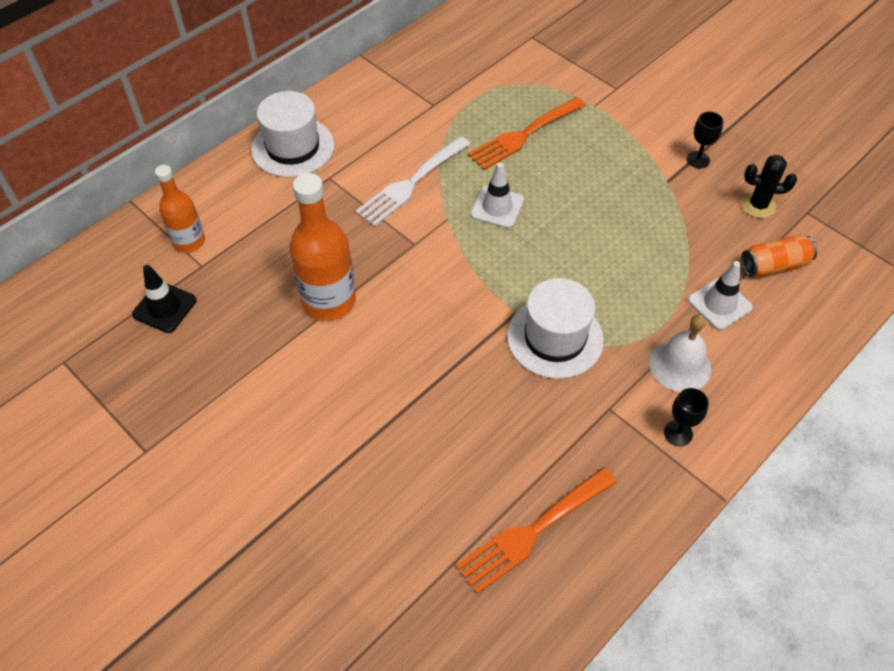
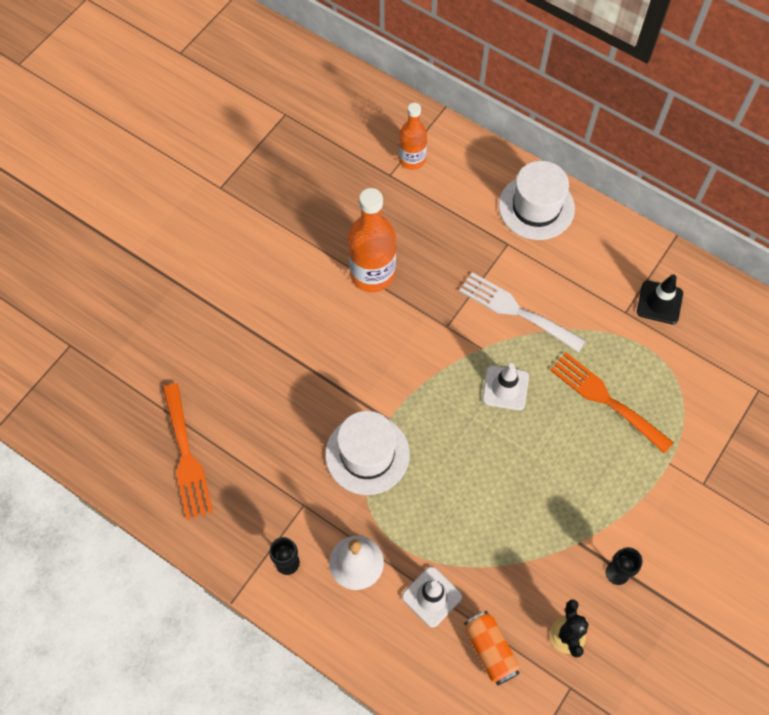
camera: 80 degrees right, 10 degrees up
black traffic cone [132,265,197,333] -> black traffic cone moved to [637,274,683,325]
orange fork [456,467,617,594] -> orange fork turned 150 degrees counterclockwise [163,383,213,519]

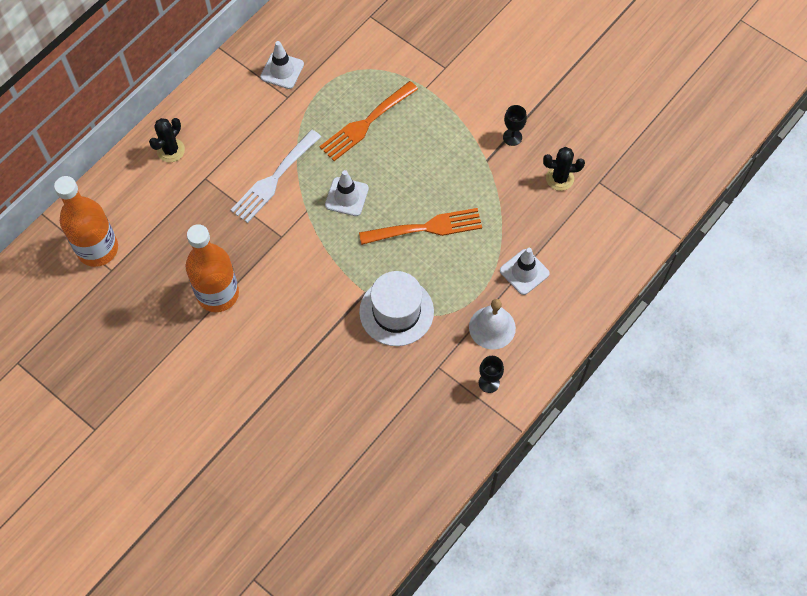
camera: 85 degrees left, 0 degrees up
orange fork [163,383,213,519] -> orange fork moved to [359,208,482,245]
orange bottle [399,103,427,170] -> orange bottle [54,176,118,267], size x1.60
orange can [464,611,520,685] -> none
white hat [499,161,575,240] -> black cactus [149,118,185,162]
black traffic cone [637,274,683,325] -> white traffic cone [260,41,304,89]

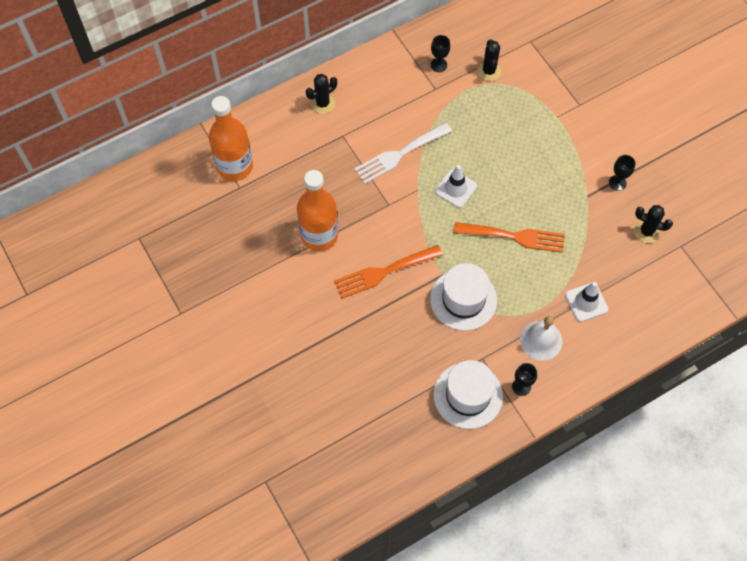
camera: 20 degrees right, 0 degrees up
white traffic cone [260,41,304,89] -> black goblet [431,35,450,72]
orange fork [320,81,418,161] -> orange fork moved to [334,245,443,299]
none -> white hat [434,360,503,429]
none -> black cactus [477,39,501,81]

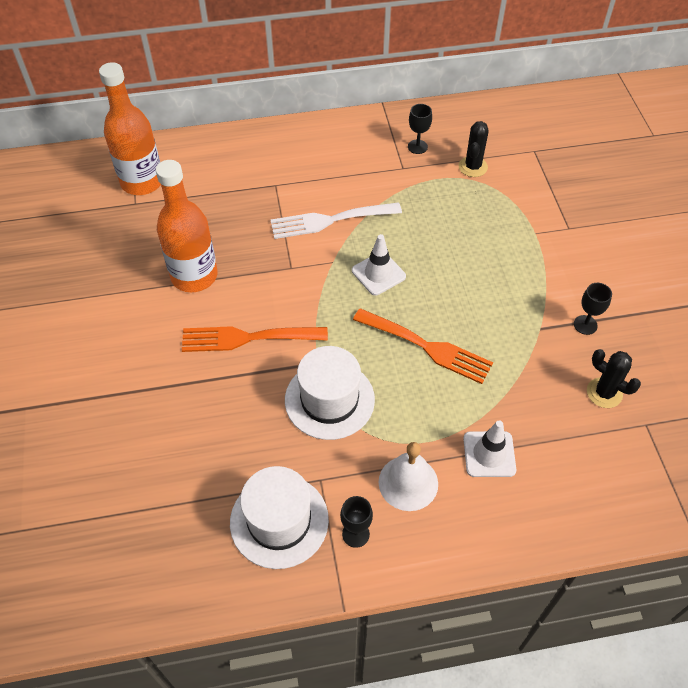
camera: 20 degrees right, 10 degrees down
black cactus [306,74,337,114] -> none

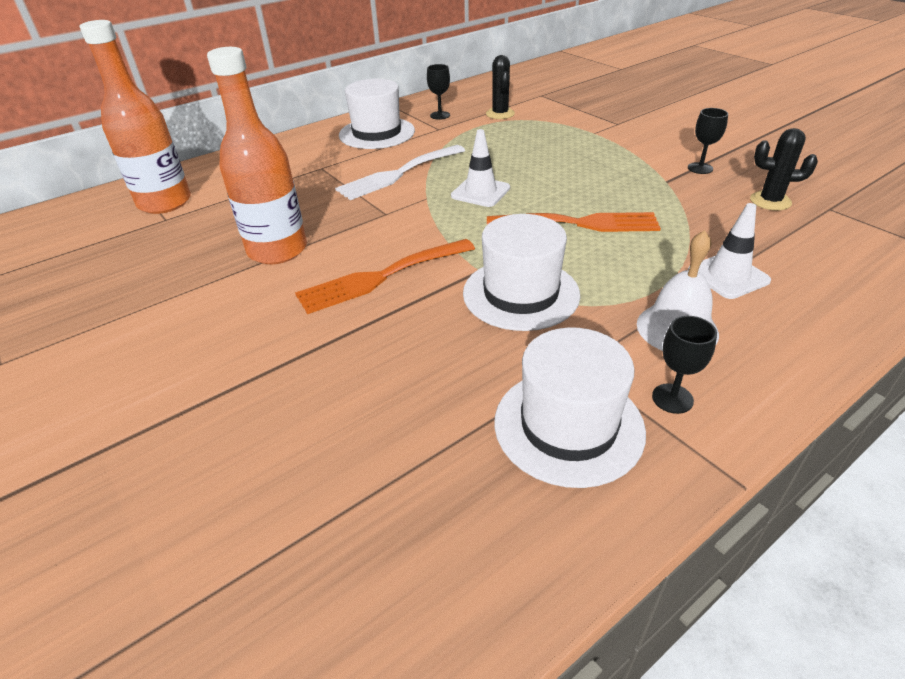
camera: 25 degrees left, 15 degrees down
none -> white hat [339,79,415,149]

